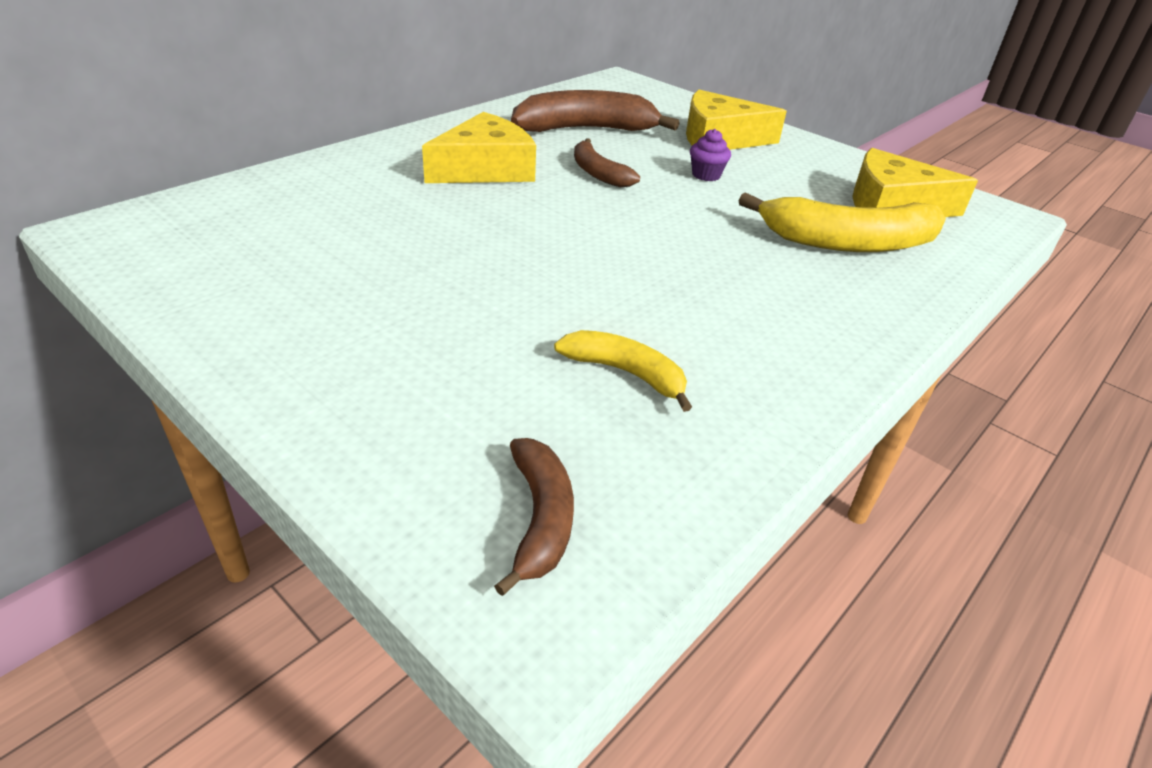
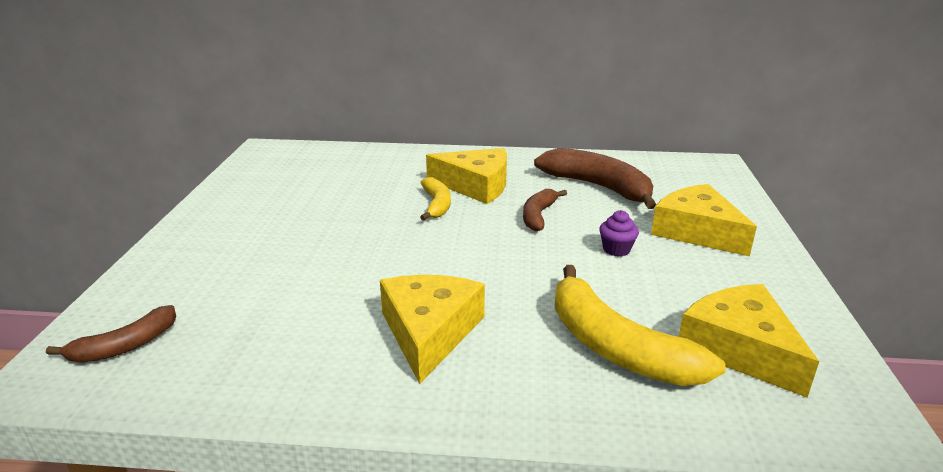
camera: 55 degrees right, 10 degrees down
yellow banana [554,330,692,412] -> yellow banana moved to [420,177,451,221]
none -> yellow cheese [380,275,485,384]

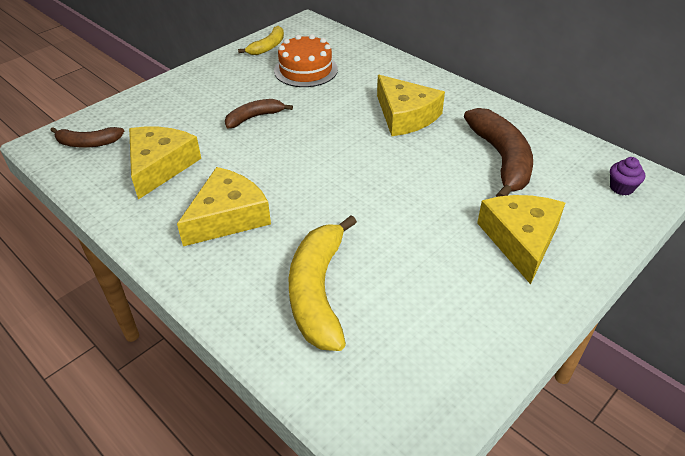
camera: 40 degrees right, 15 degrees up
yellow banana [420,177,451,221] -> yellow banana moved to [238,26,284,55]
brown banana [523,189,567,231] -> brown banana moved to [225,99,293,128]
purple cupcake [599,210,639,257] -> purple cupcake moved to [610,157,645,195]
yellow cheese [679,284,819,398] -> yellow cheese moved to [129,127,201,200]
none -> orange cake [274,34,338,87]

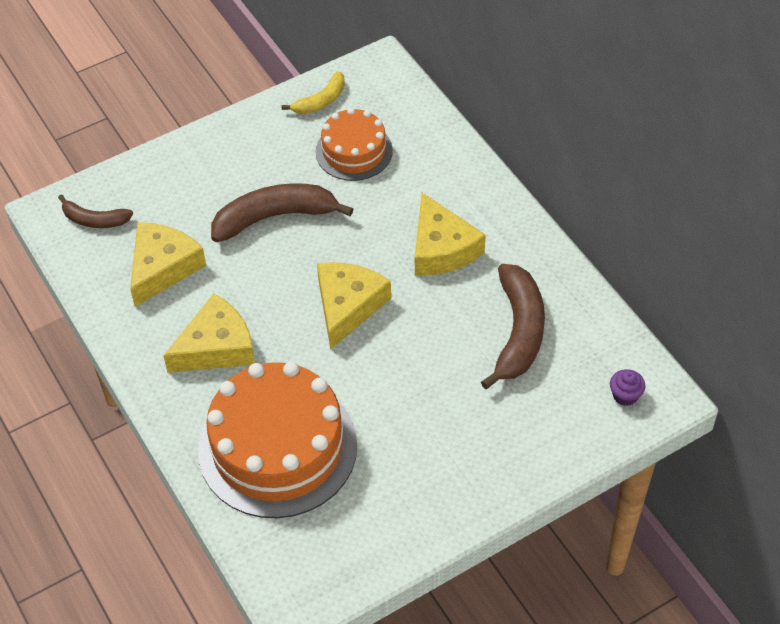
camera: 15 degrees right, 10 degrees up
brown banana [225,99,293,128] -> brown banana [211,183,353,242], size x1.78
yellow banana [289,215,357,351] -> orange cake [198,362,357,518]
yellow cheese [477,195,565,285] -> yellow cheese moved to [317,262,391,349]

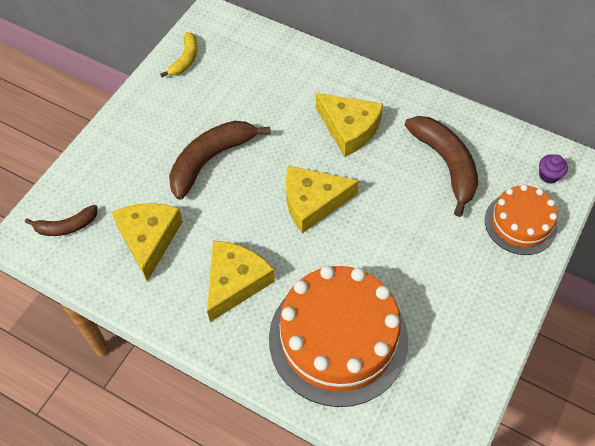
camera: 30 degrees left, 5 degrees up
orange cake [316,108,393,181] -> orange cake moved to [485,184,557,255]
yellow cheese [317,262,391,349] -> yellow cheese turned 90 degrees counterclockwise [286,166,359,233]

